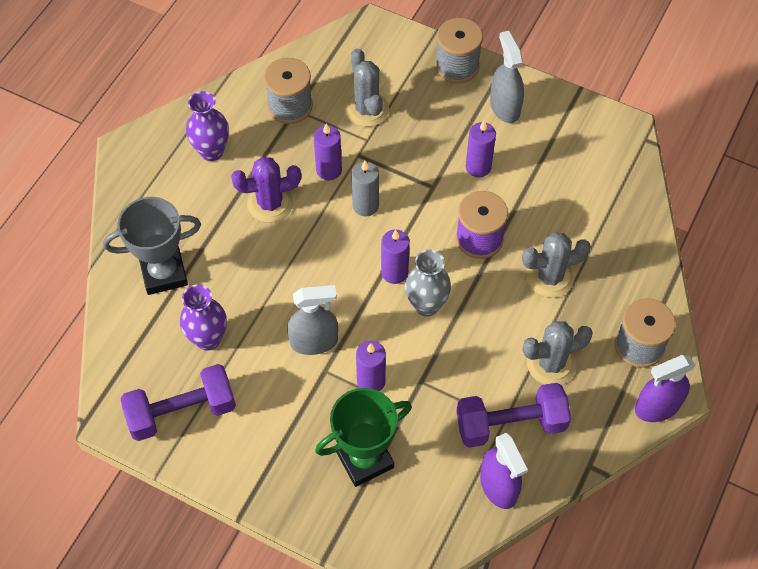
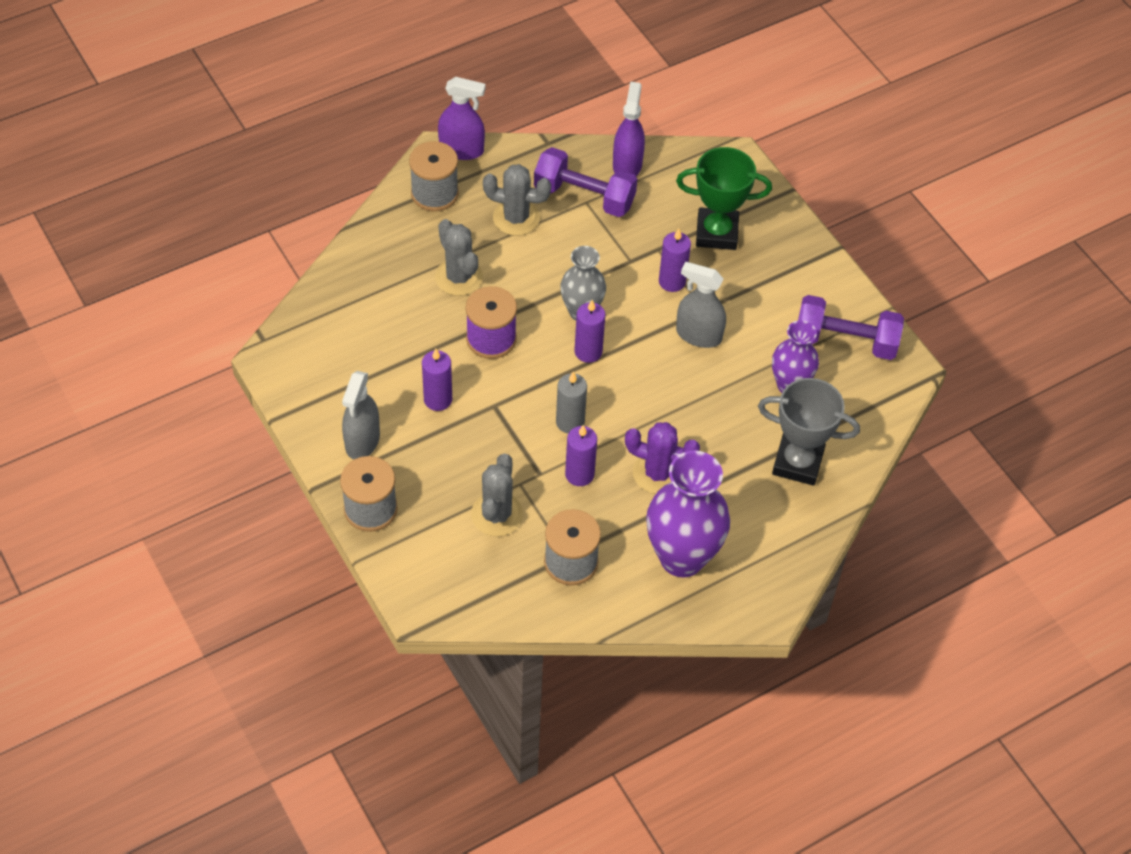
camera: 150 degrees left, 5 degrees down
purple vase [186,91,229,161] -> purple vase [646,451,730,577], size x1.66
grey cactus [522,232,591,298] -> grey cactus turned 45 degrees clockwise [435,219,483,296]

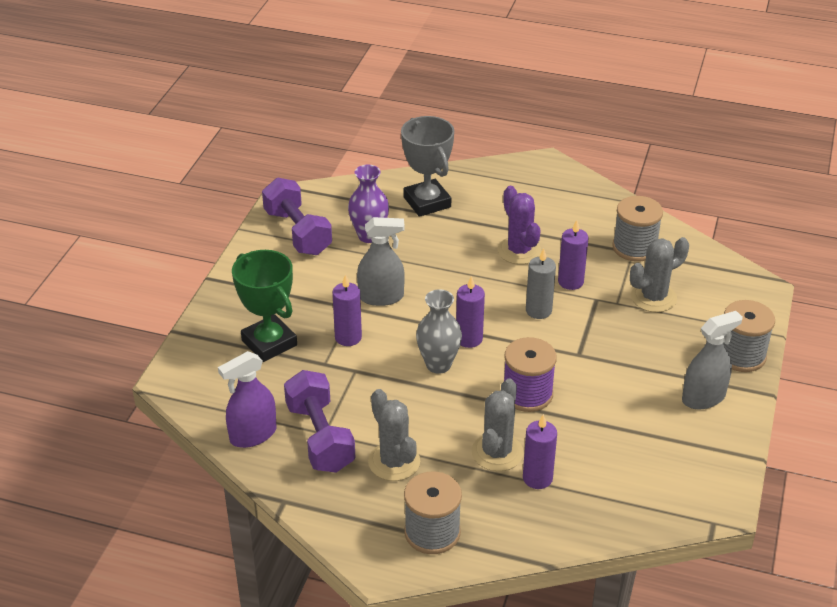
camera: 130 degrees left, 15 degrees down
purple candle [422,349,452,411] -> purple candle moved to [523,414,557,489]
purple spray bottle [438,77,486,160] -> none
purple vase [646,451,730,577] -> none
grey spray bottle [676,262,726,348] -> grey spray bottle turned 75 degrees counterclockwise [357,217,405,306]

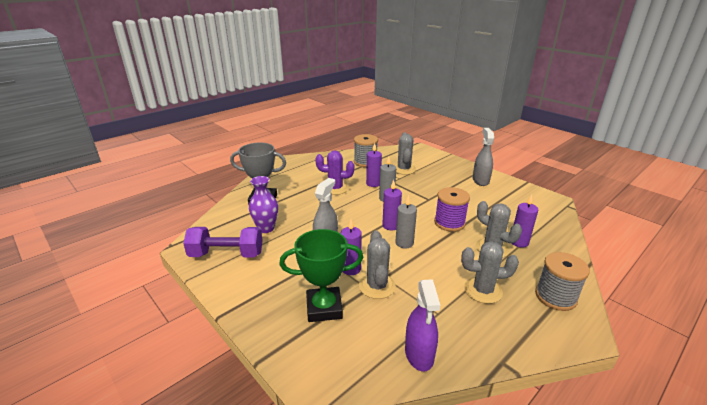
camera: 60 degrees left, 10 degrees down
purple dumbbell [284,370,356,473] -> none
grey vase [416,289,462,374] -> grey candle [395,195,417,249]
grey spool [723,300,775,372] -> none
none -> grey cactus [359,230,396,299]

